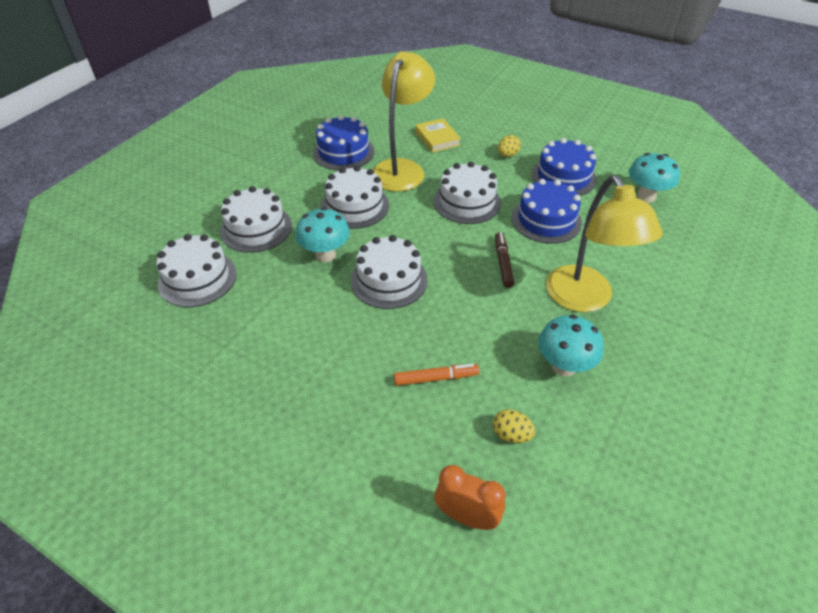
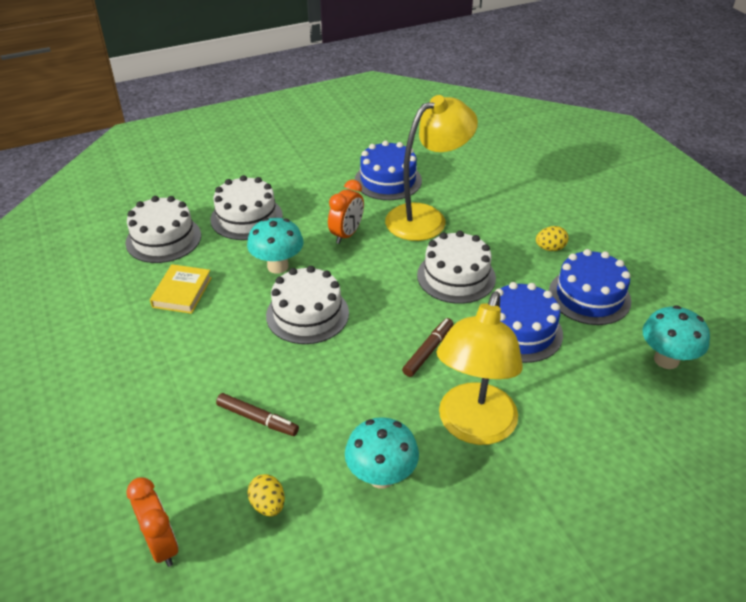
camera: 35 degrees right, 5 degrees down
white cake [321,166,389,229] -> orange clock [328,180,364,244]
orange marker [394,364,479,386] -> brown marker [216,393,299,436]
yellow book [415,118,461,153] -> yellow book moved to [150,264,212,314]

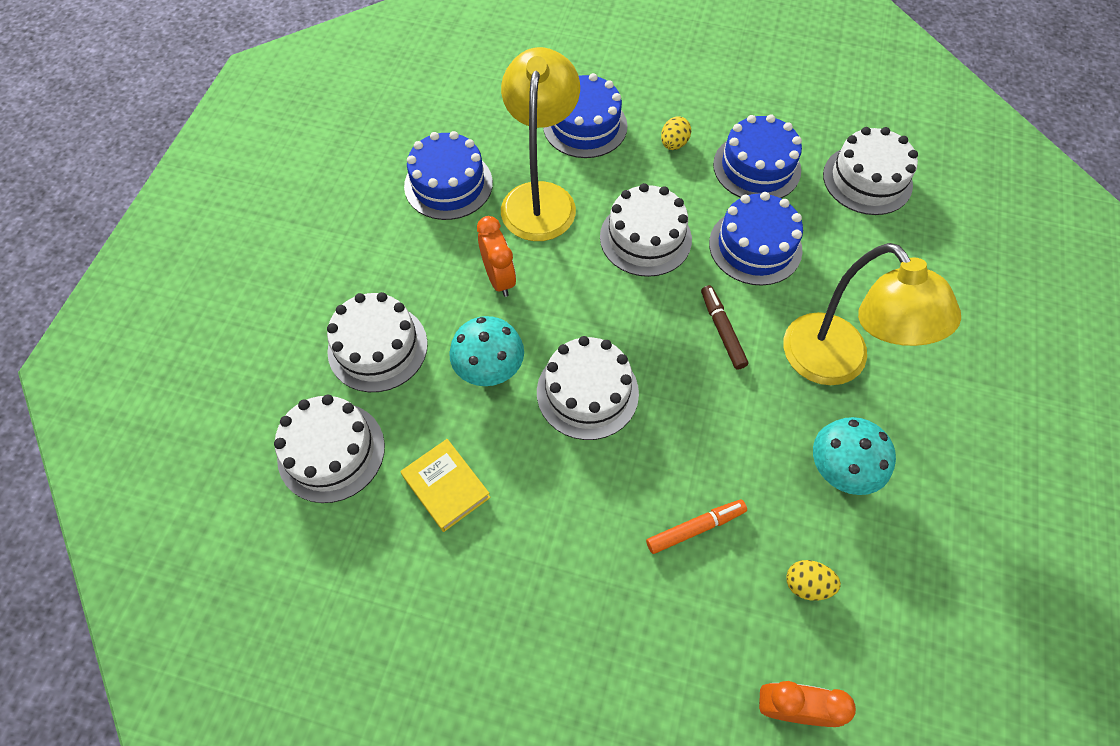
camera: 50 degrees left, 20 degrees up
brown marker [216,393,299,436] -> orange marker [646,499,747,554]
turquoise mushroom [642,305,710,369] -> white cake [823,127,918,215]
none -> blue cake [543,73,627,158]

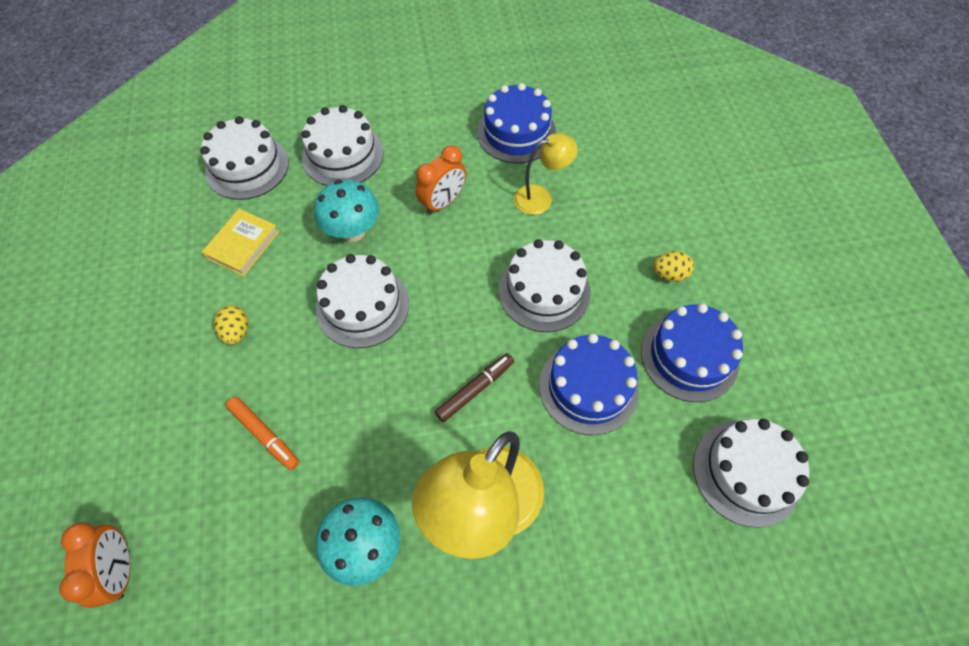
camera: 65 degrees right, 0 degrees up
yellow lamp [501,47,580,241] -> yellow lamp [514,133,578,215], size x0.54
blue cake [543,73,627,158] -> none
yellow egg [786,560,841,601] -> yellow egg moved to [214,305,248,345]

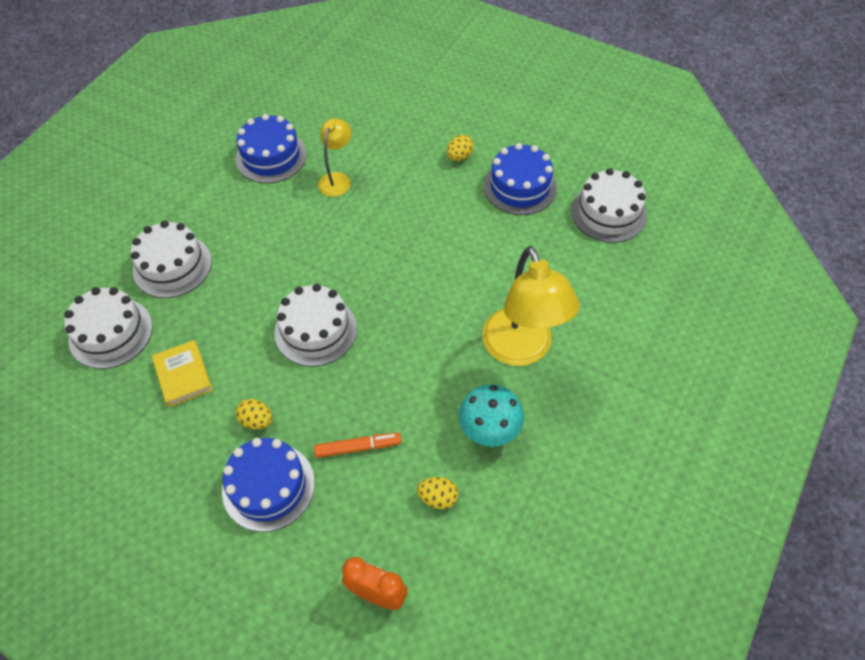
camera: 50 degrees left, 5 degrees down
turquoise mushroom [314,180,379,242] -> none
orange clock [415,145,466,215] -> none
brown marker [435,353,514,422] -> none
white cake [499,239,590,332] -> none
blue cake [539,333,639,435] -> blue cake moved to [222,438,315,532]
none -> yellow egg [417,477,458,509]

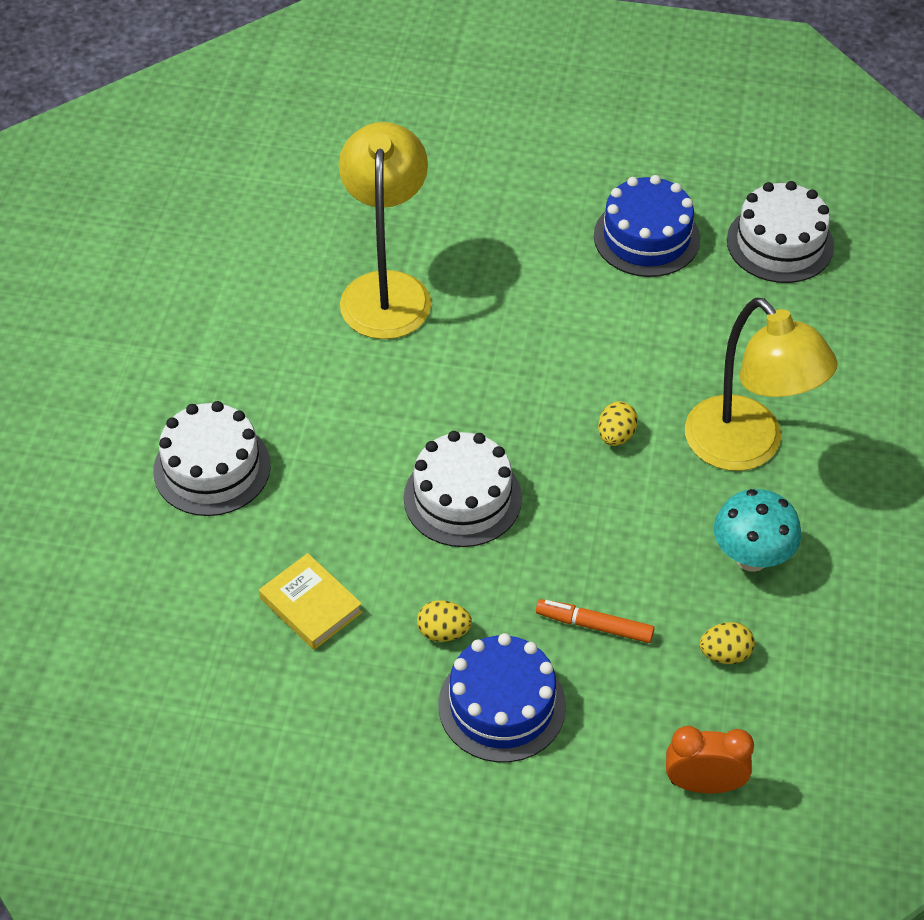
camera: 20 degrees left, 5 degrees down
white cake [64,287,152,369] -> none
blue cake [235,114,307,183] -> none
orange marker [314,433,401,458] -> orange marker turned 135 degrees counterclockwise [536,599,654,643]
yellow lamp [318,118,351,197] -> yellow lamp [339,122,431,339], size x1.86
yellow egg [447,135,474,161] -> yellow egg moved to [598,401,638,446]

